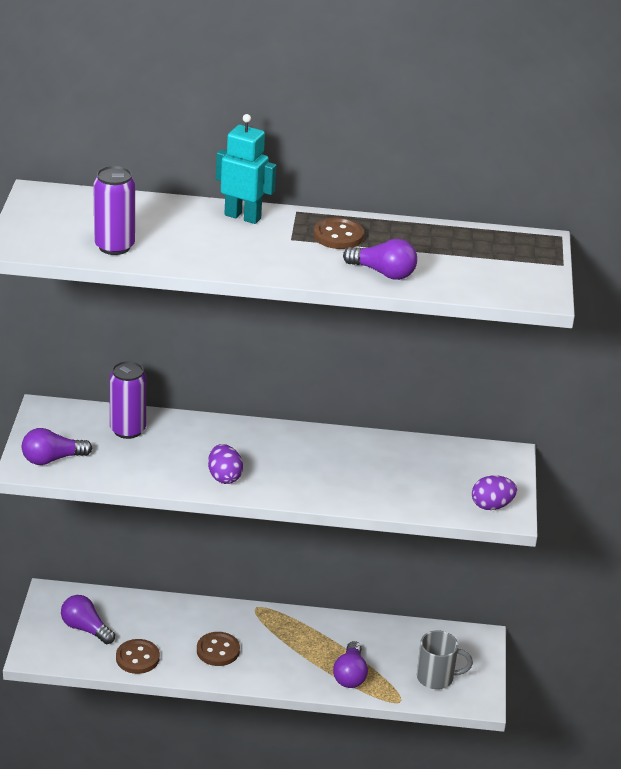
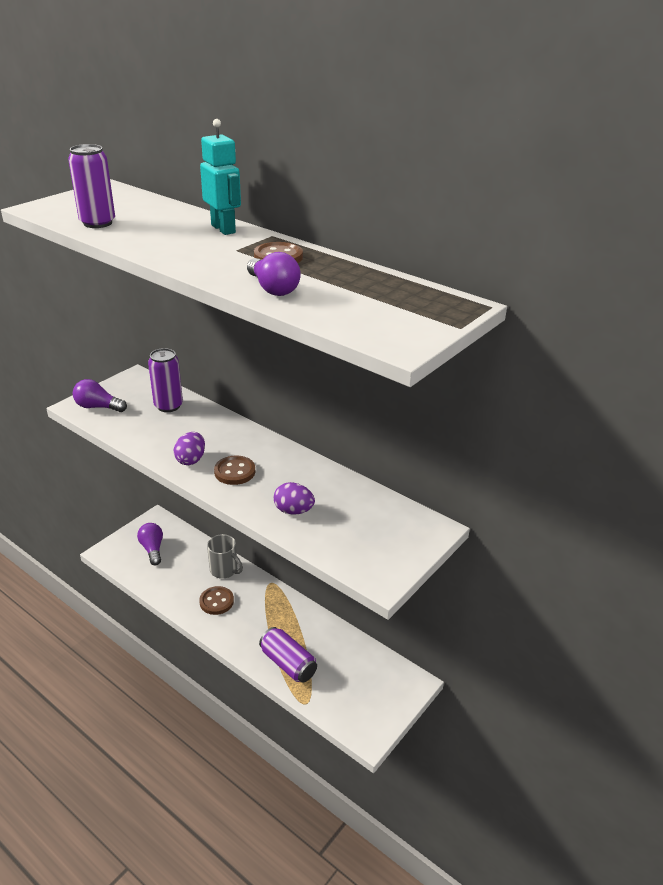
camera: 35 degrees right, 0 degrees up
brown button [116,639,160,674] -> brown button moved to [214,456,255,485]
purple light bulb [333,641,368,688] -> purple can [259,627,317,683]
grey mug [417,630,473,689] -> grey mug moved to [207,534,243,579]
purple egg [472,475,517,510] -> purple egg moved to [274,482,315,514]

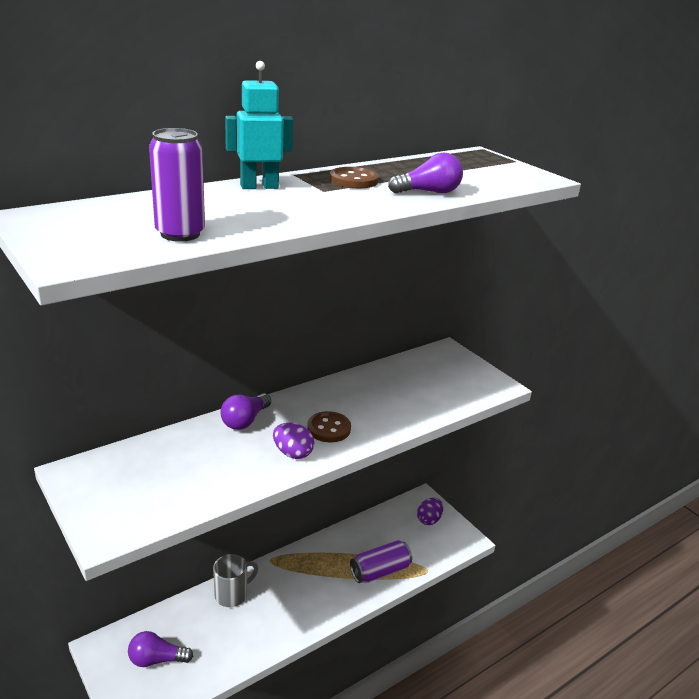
camera: 75 degrees left, 5 degrees down
purple light bulb [73,379,127,412] -> purple light bulb moved to [221,393,271,430]
purple can [148,348,183,412] -> none
brown button [199,586,234,615] -> none
purple egg [274,482,315,514] -> purple egg moved to [417,498,443,525]

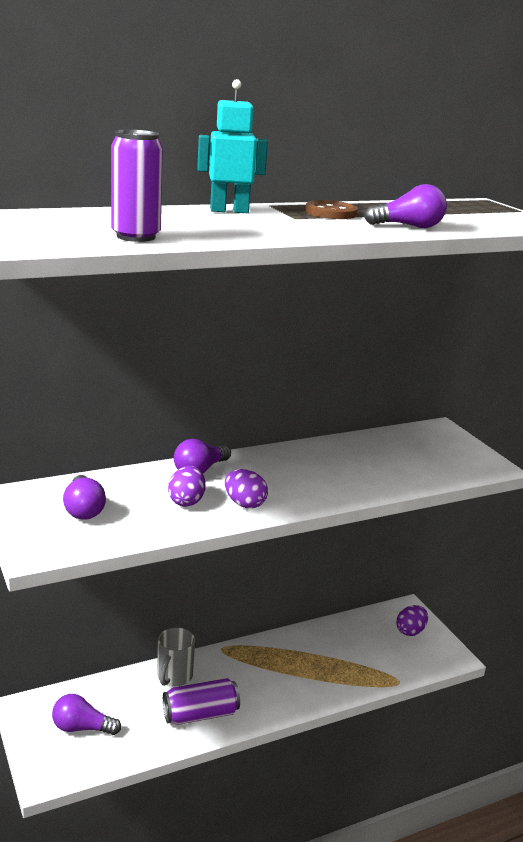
camera: 10 degrees right, 5 degrees down
grey mug [213,554,258,607] -> grey mug turned 135 degrees clockwise [157,627,195,687]
brown button [307,411,351,442] -> none
purple can [350,540,412,583] -> purple can moved to [163,678,240,725]
none -> purple light bulb [63,475,106,520]
none -> purple egg [168,466,206,507]

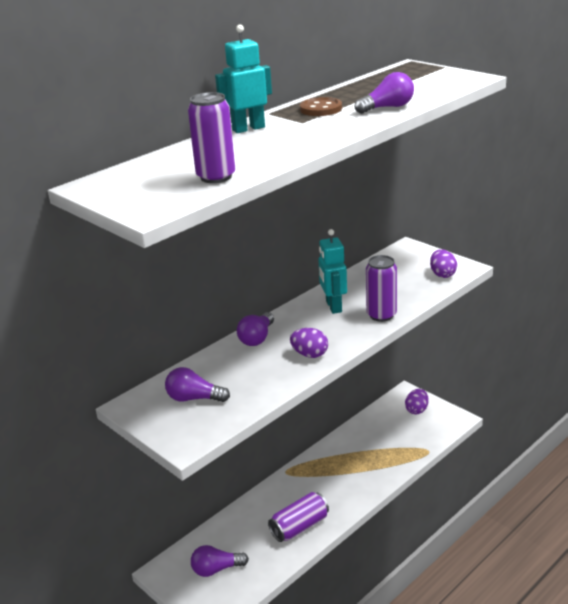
camera: 15 degrees left, 5 degrees up
purple light bulb [63,475,106,520] -> purple light bulb turned 135 degrees clockwise [165,367,230,402]
grey mug [157,627,195,687] -> none
purple egg [168,466,206,507] -> purple egg moved to [430,249,457,278]
none -> turquoise robot [318,229,347,314]
none -> purple can [366,255,397,322]

